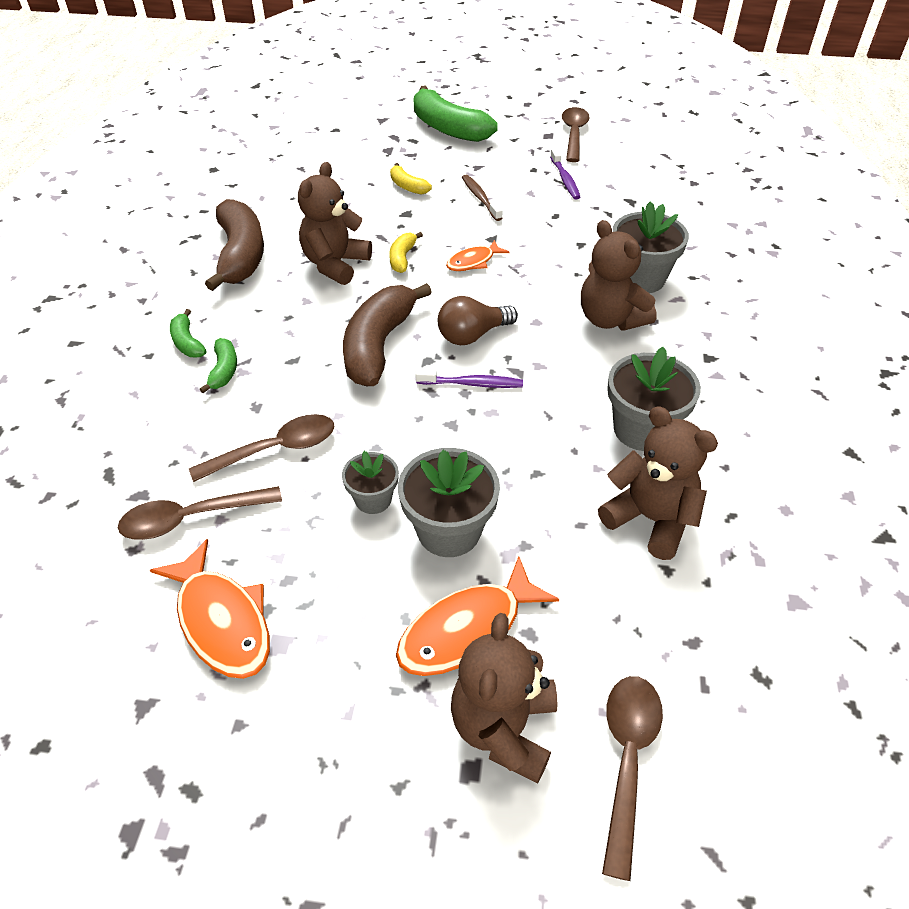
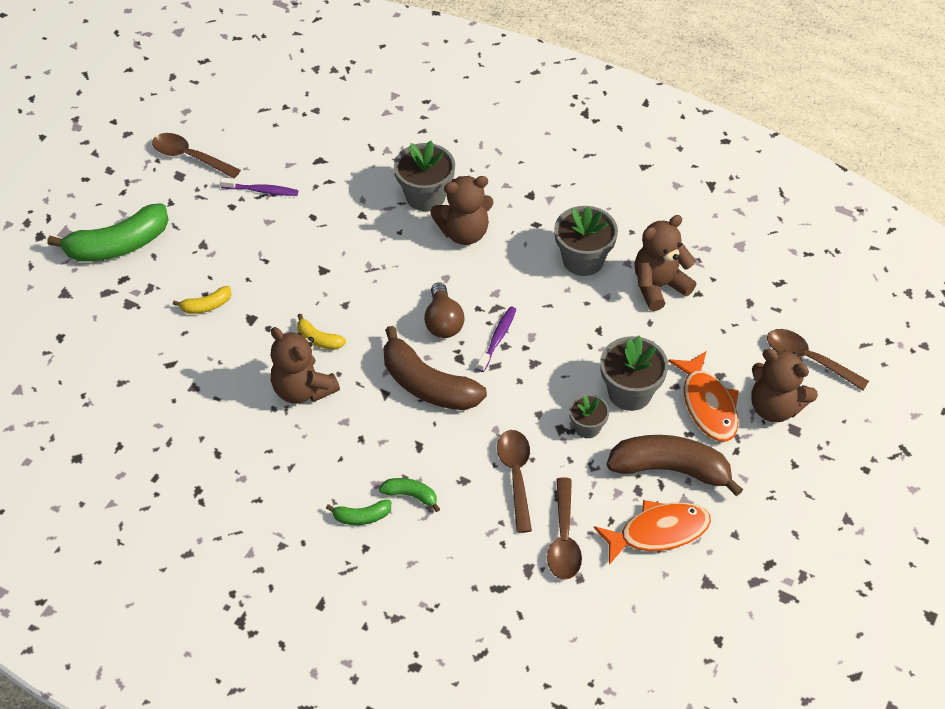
camera: 70 degrees left, 5 degrees up
brown banana [205,199,264,291] -> brown banana moved to [607,435,743,497]
orange fish [446,240,509,271] -> none
brown toothbrush [462,175,503,221] -> none

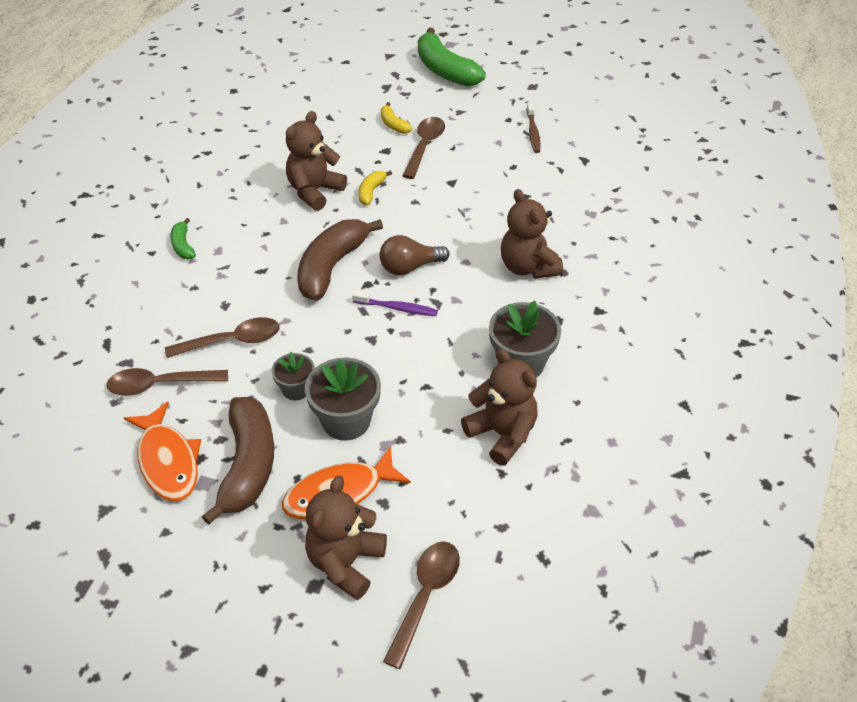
camera: 80 degrees right, 5 degrees down
brown spoon [152,133,241,178] -> brown spoon moved to [403,117,445,179]
purple toothbrush [220,177,298,196] -> brown toothbrush [527,102,540,153]
green banana [379,478,440,512] -> none
grey flower pot [394,141,455,211] -> none

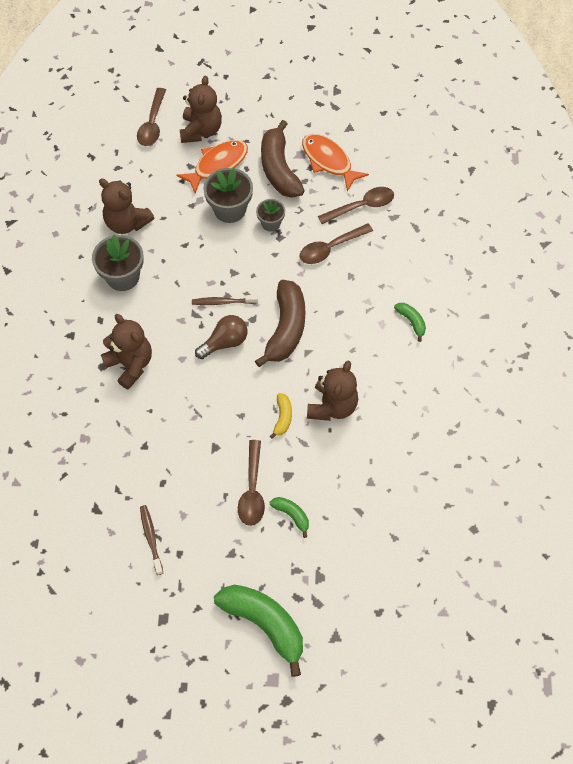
camera: 165 degrees right, 15 degrees up
purple toothbrush [352,291,438,316] -> brown toothbrush [192,295,258,305]
yellow banana [381,102,413,134] -> green banana [270,497,309,538]

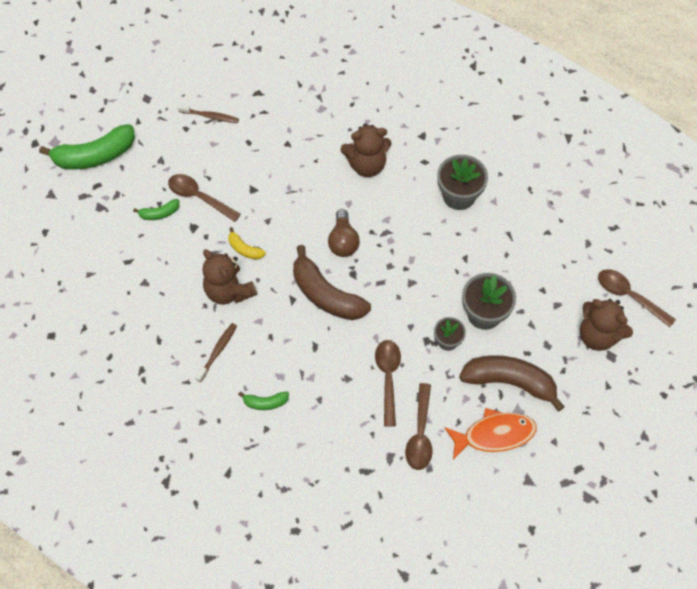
camera: 120 degrees right, 0 degrees up
brown teddy bear [99,179,154,234] -> none
orange fish [176,140,248,193] -> none
brown toothbrush [192,295,258,305] -> brown toothbrush moved to [195,323,237,382]

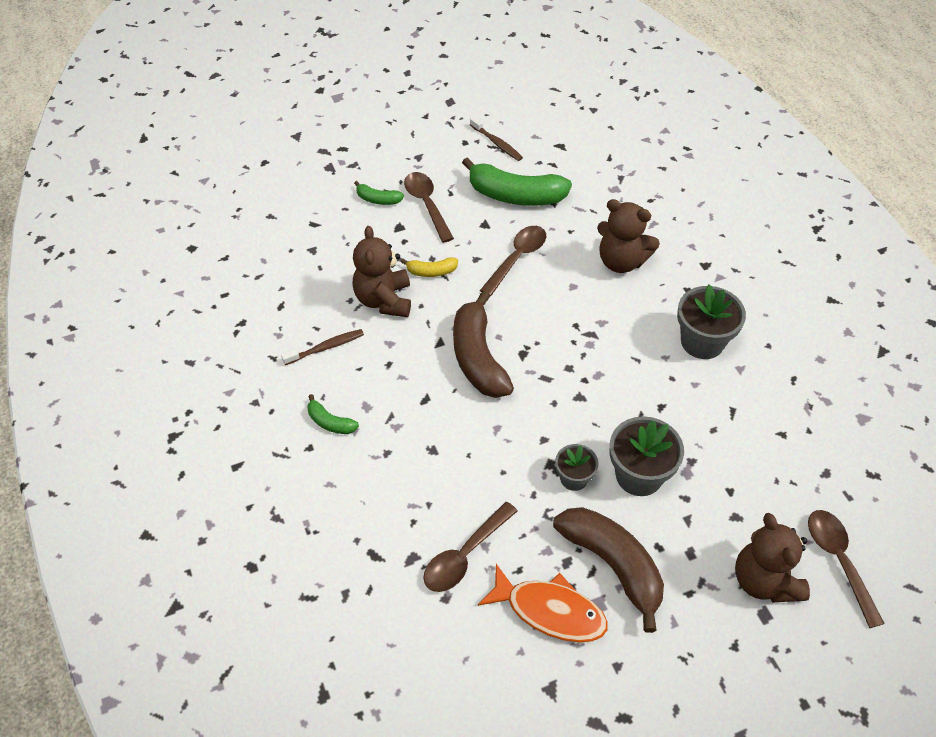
camera: 35 degrees right, 10 degrees down
green banana [39,124,135,170] -> green banana moved to [462,157,572,206]
yellow banana [228,227,266,260] -> yellow banana turned 75 degrees counterclockwise [401,257,458,277]
brown light bulb [328,209,360,257] -> none
brown spoon [375,340,401,427] -> brown spoon moved to [480,226,546,296]

